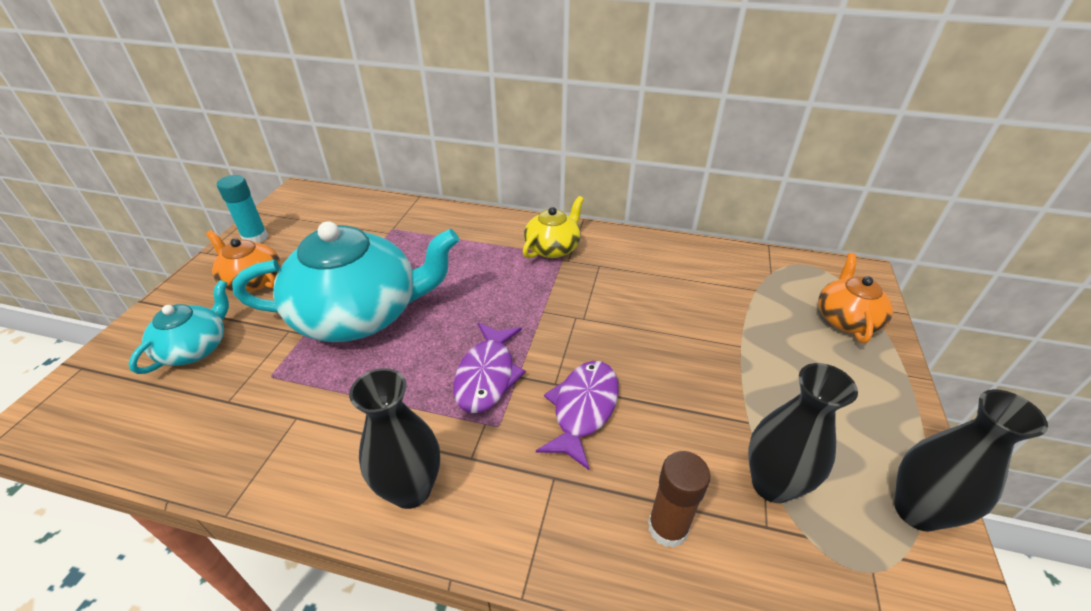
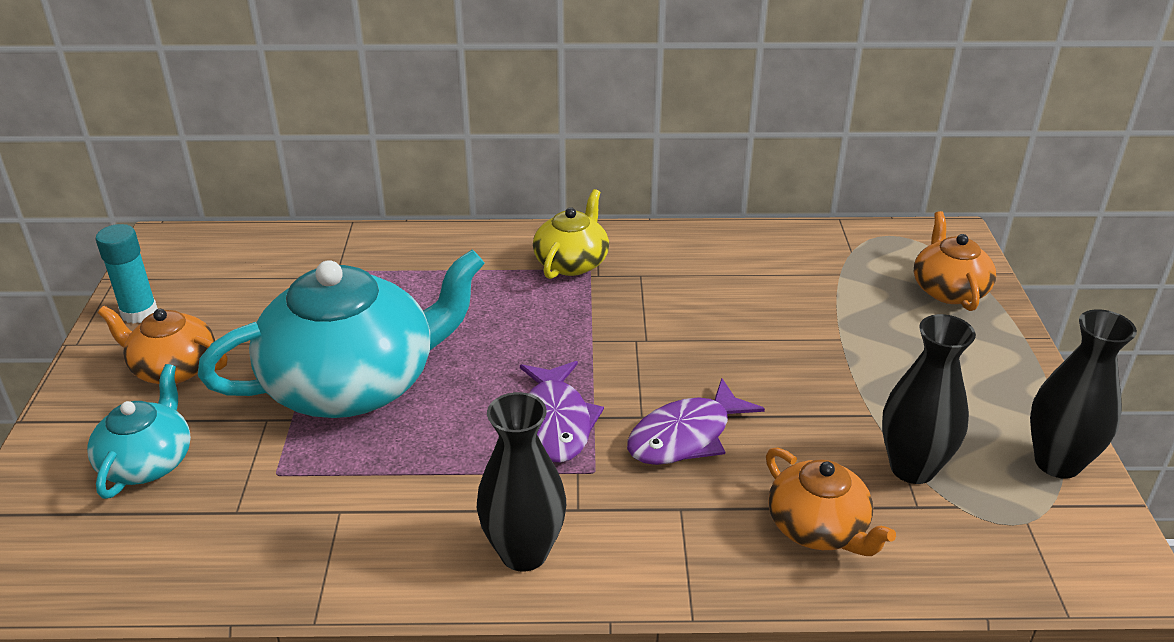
camera: 15 degrees left, 5 degrees down
purple fish [536,361,619,470] -> purple fish turned 135 degrees counterclockwise [627,378,765,465]
brown glue stick [648,451,711,548] -> orange teapot [766,447,896,556]

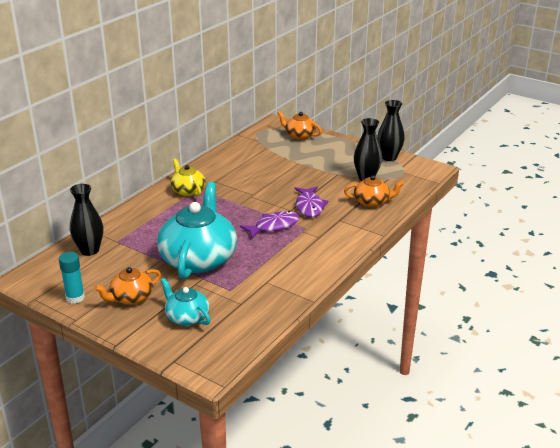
camera: 55 degrees left, 5 degrees down
black vase [477,392,566,572] -> black vase moved to [70,184,103,256]
purple fish [520,361,604,463] -> purple fish turned 60 degrees counterclockwise [240,211,300,239]

